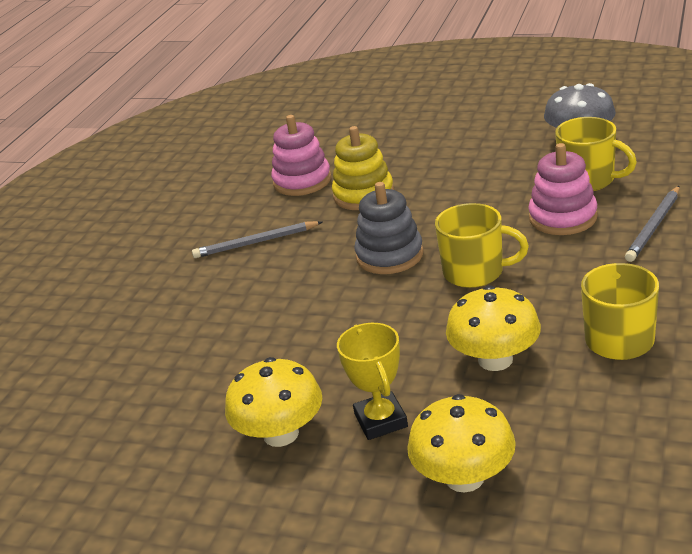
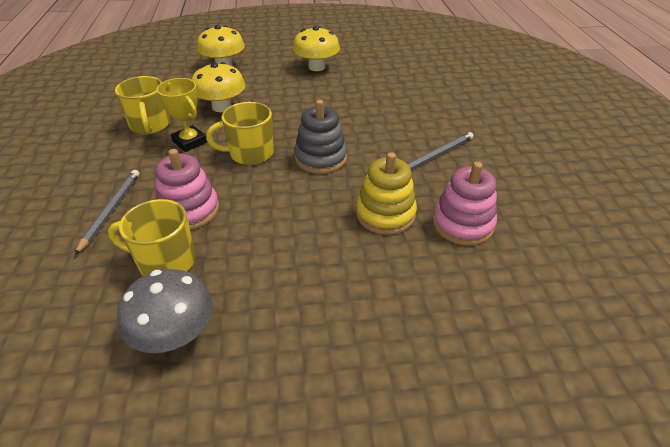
camera: 150 degrees right, 10 degrees up
yellow trophy [337,323,408,440] -> yellow trophy moved to [156,78,207,152]

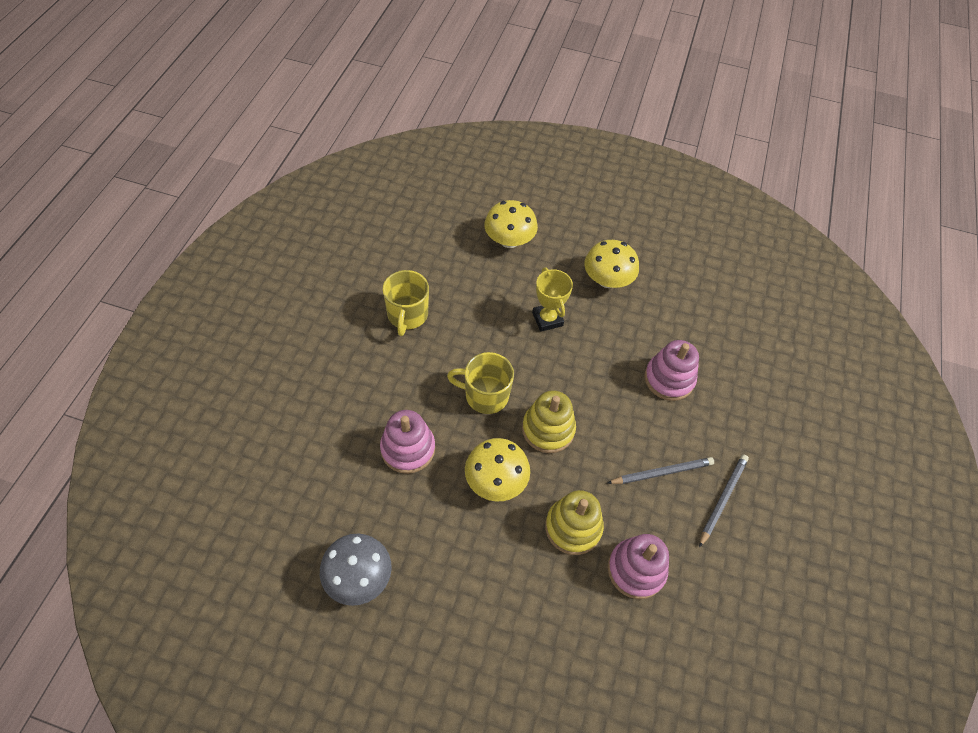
camera: 20 degrees right, 15 degrees up
grey pencil [75,170,140,255] -> grey pencil moved to [699,454,749,548]
yellow mug [108,199,196,276] -> none
yellow trophy [156,78,207,152] -> yellow trophy moved to [532,267,573,332]
yellow mushroom [191,62,245,112] -> yellow mushroom moved to [465,438,530,501]
grey stacking toy [294,100,347,174] -> yellow stacking toy [522,391,576,453]
none -> pink stacking toy [645,340,699,401]

